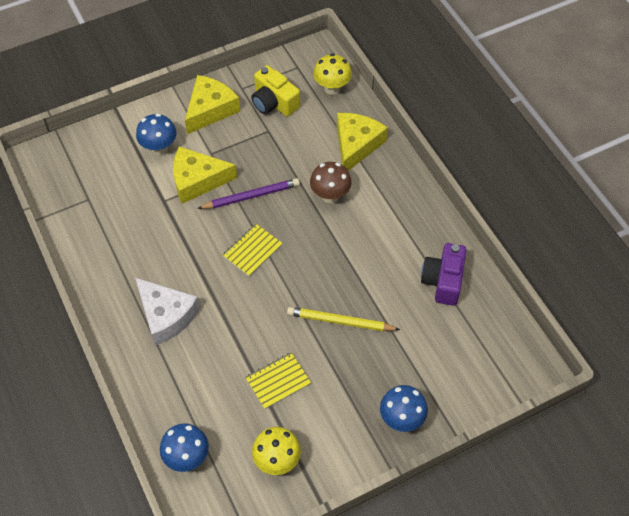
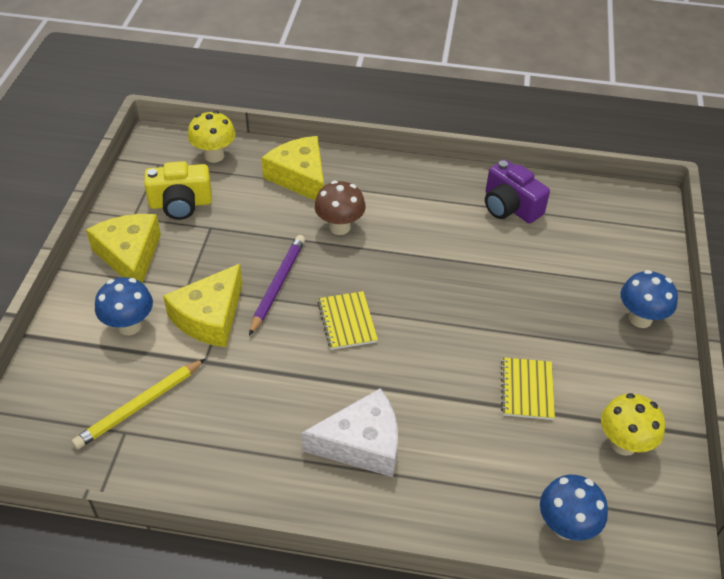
camera: 55 degrees left, 10 degrees down
yellow pencil [287,307,401,331] -> yellow pencil moved to [72,359,205,449]

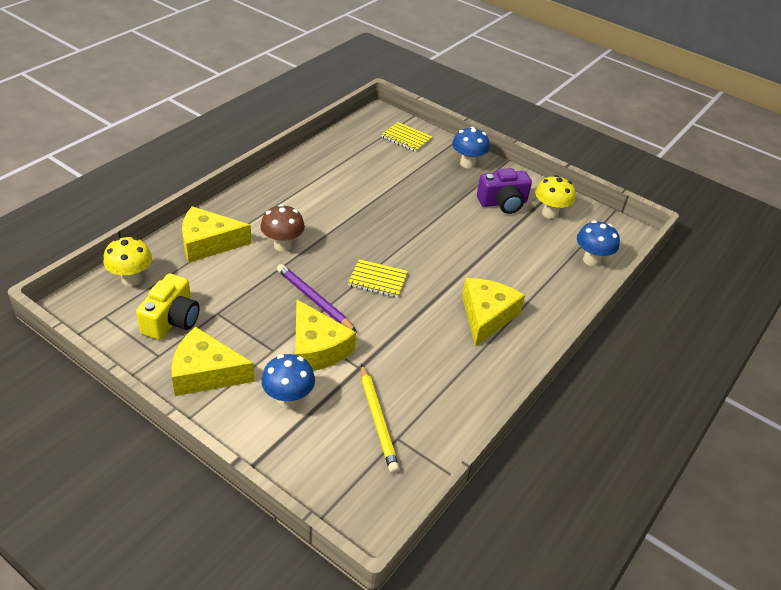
camera: 65 degrees left, 5 degrees down
white cheese [301,388,398,477] -> yellow cheese [462,278,525,347]
purple camera [485,159,550,223] -> purple camera moved to [477,168,532,214]
yellow notebook [501,357,555,420] -> yellow notebook moved to [381,122,432,152]

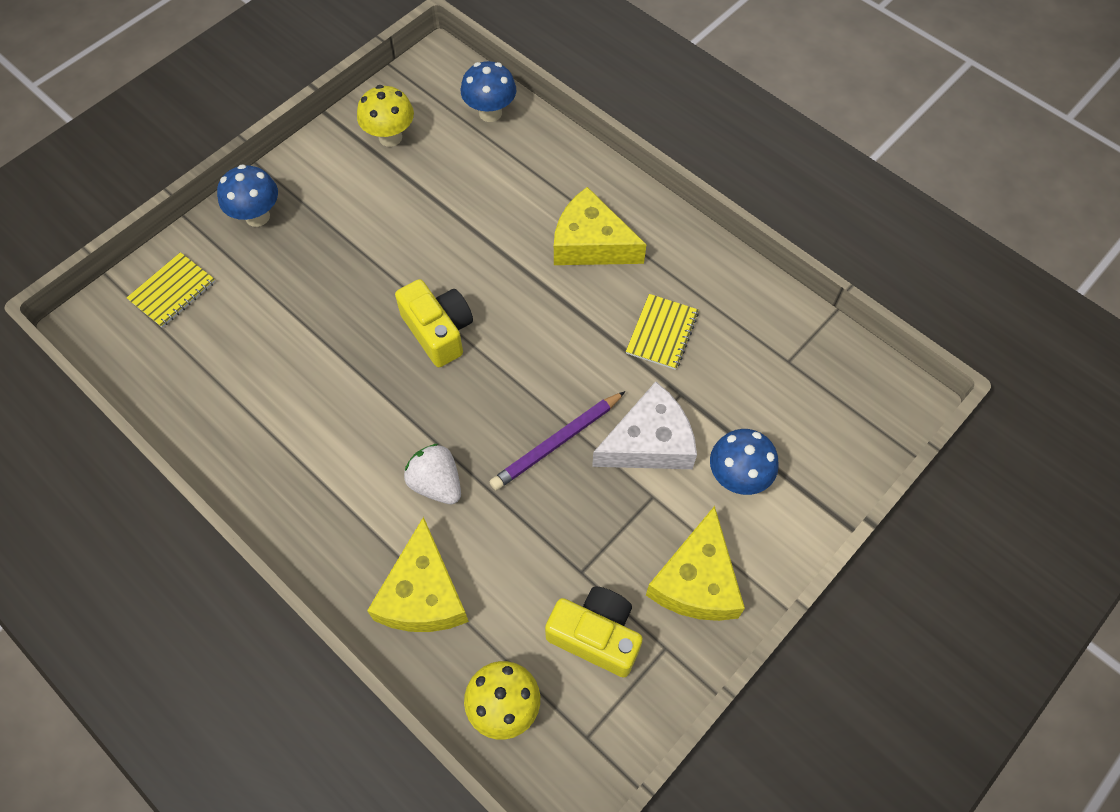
camera: 80 degrees left, 20 degrees up
brown mushroom [260,204,305,252] -> white strawberry [404,444,461,504]
yellow cheese [295,299,356,371] -> white cheese [592,382,697,469]
yellow notebook [348,259,408,298] -> yellow notebook moved to [626,294,699,370]
yellow pencil [361,364,400,474] -> none
purple camera [477,168,532,214] -> none
none -> yellow camera [395,279,473,367]

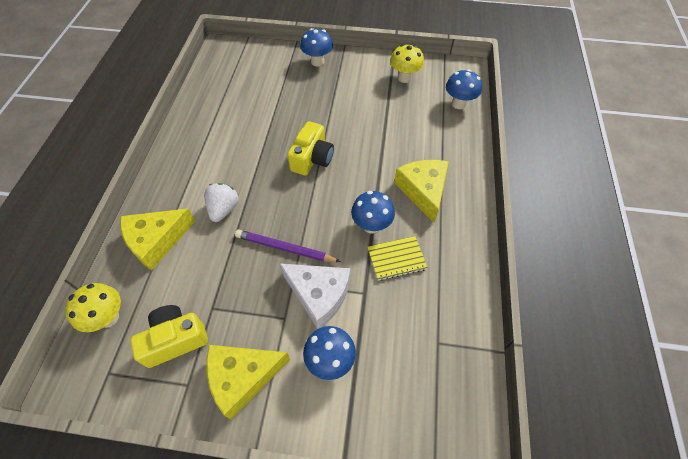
camera: 55 degrees right, 5 degrees down
yellow notebook [127,252,216,328] -> none
yellow camera [545,586,643,677] -> yellow camera turned 105 degrees counterclockwise [130,305,208,368]
none -> blue mushroom [351,191,395,233]

